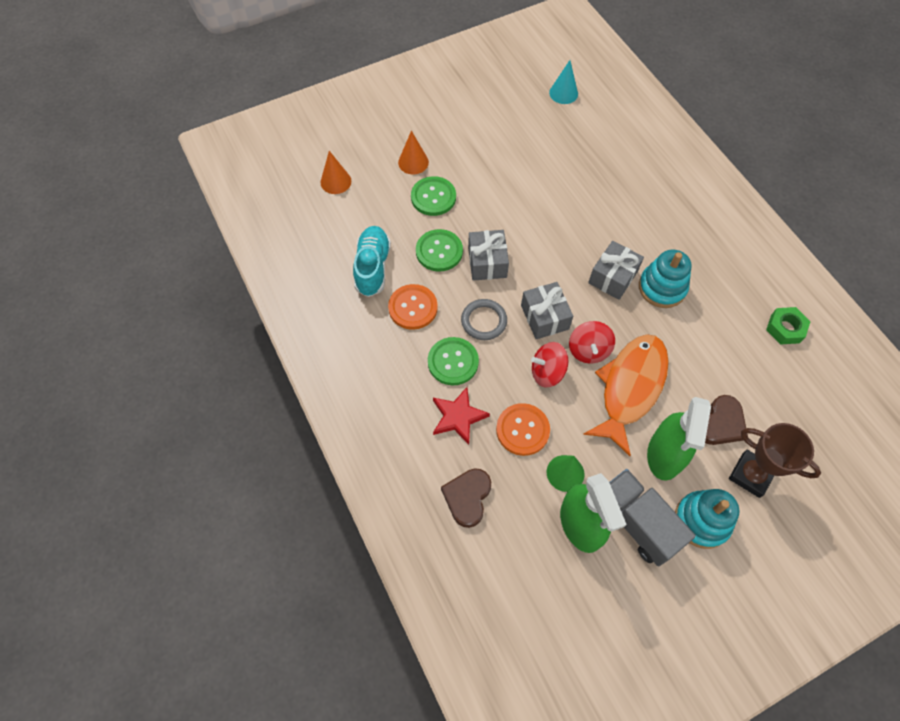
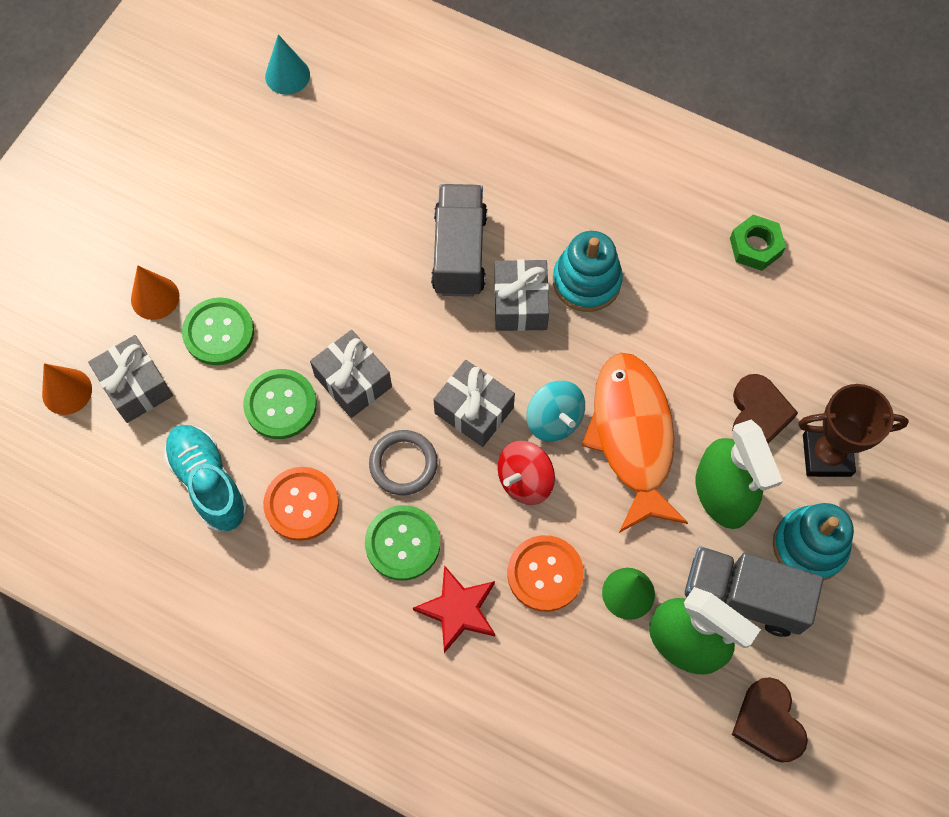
camera: 35 degrees left, 5 degrees up
brown heart [441,468,491,528] -> brown heart moved to [732,677,808,763]
red spinning top [569,321,615,364] -> turquoise spinning top [526,381,585,442]
none -> grey gift [88,335,173,423]
none -> grey truck [431,184,487,297]

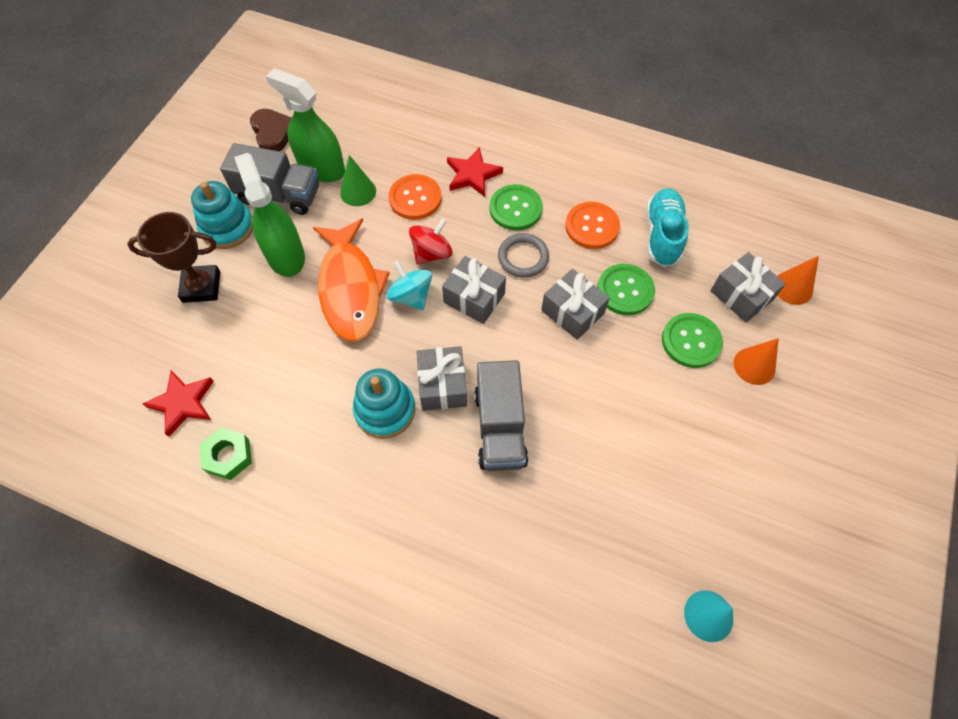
camera: 175 degrees right, 5 degrees down
turquoise shoe [163,425,248,532] -> turquoise shoe turned 135 degrees counterclockwise [646,188,689,267]
brown heart [732,374,798,444] -> none
none -> red star [142,371,214,437]

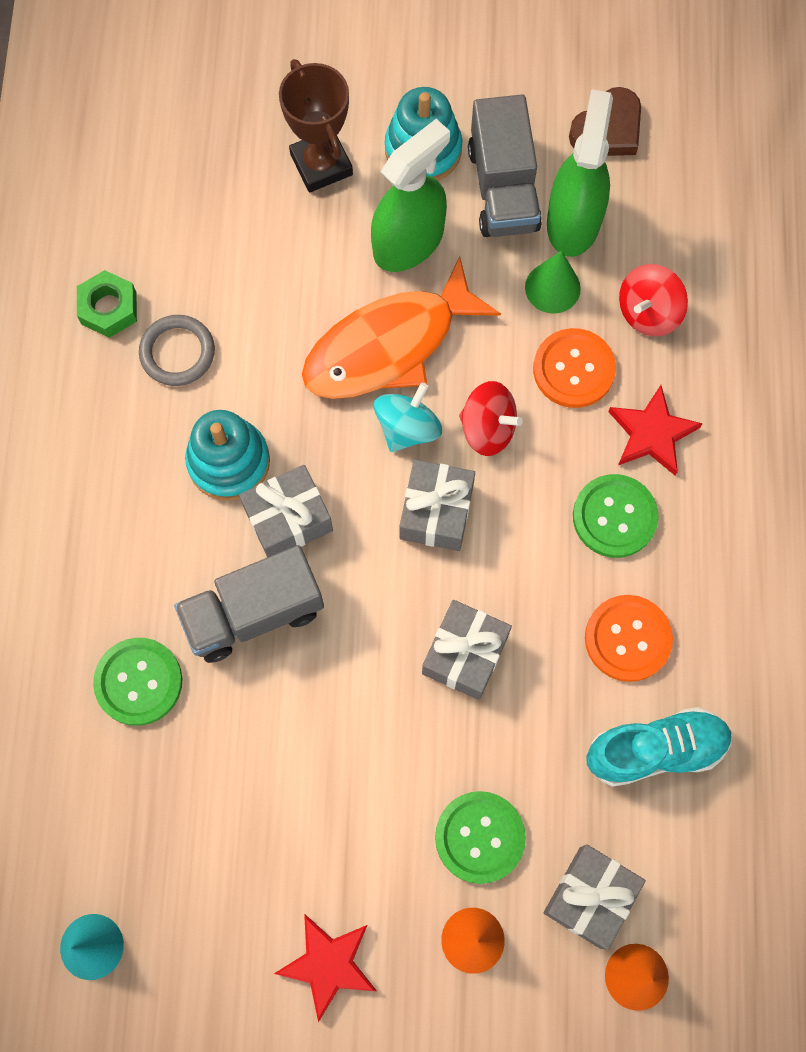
camera: 70 degrees right, 10 degrees up
red star [142,371,214,437] -> red star moved to [274,914,377,1022]
grey ring [498,233,549,277] -> grey ring moved to [139,315,215,386]
green button [597,264,655,315] -> green button moved to [93,638,182,726]
none -> red spinning top [619,264,688,336]

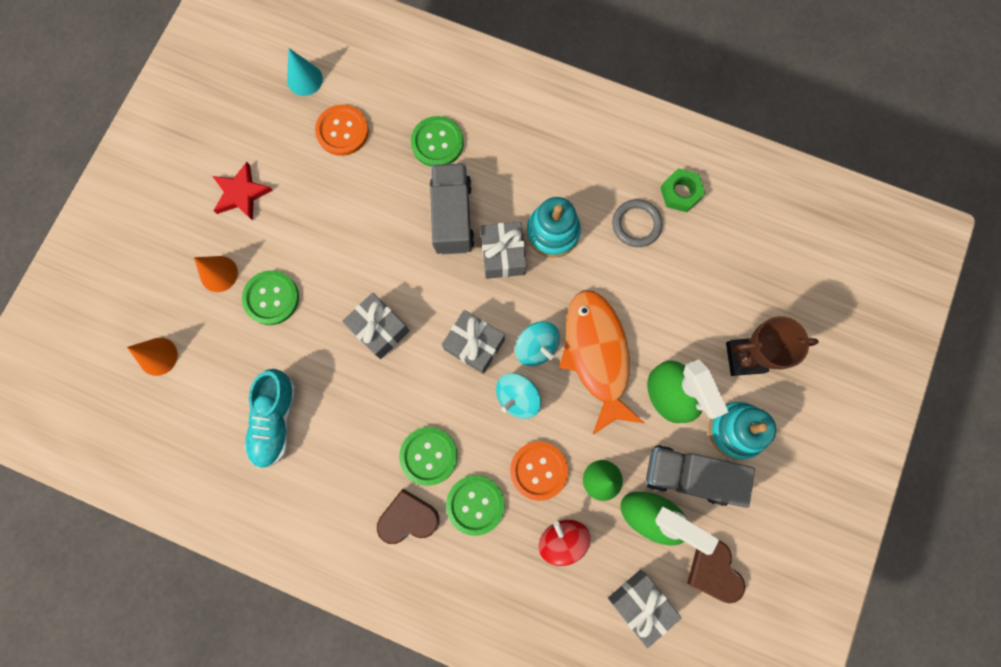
camera: 110 degrees right, 5 degrees up
red spinning top [459,381,523,456] -> turquoise spinning top [496,373,541,419]
grey gift [544,844,646,950] -> grey gift moved to [608,570,682,648]
orange button [585,595,673,682] -> orange button moved to [315,105,369,156]
red star [608,385,703,475] -> green button [446,475,505,536]
none -> brown heart [377,489,439,544]

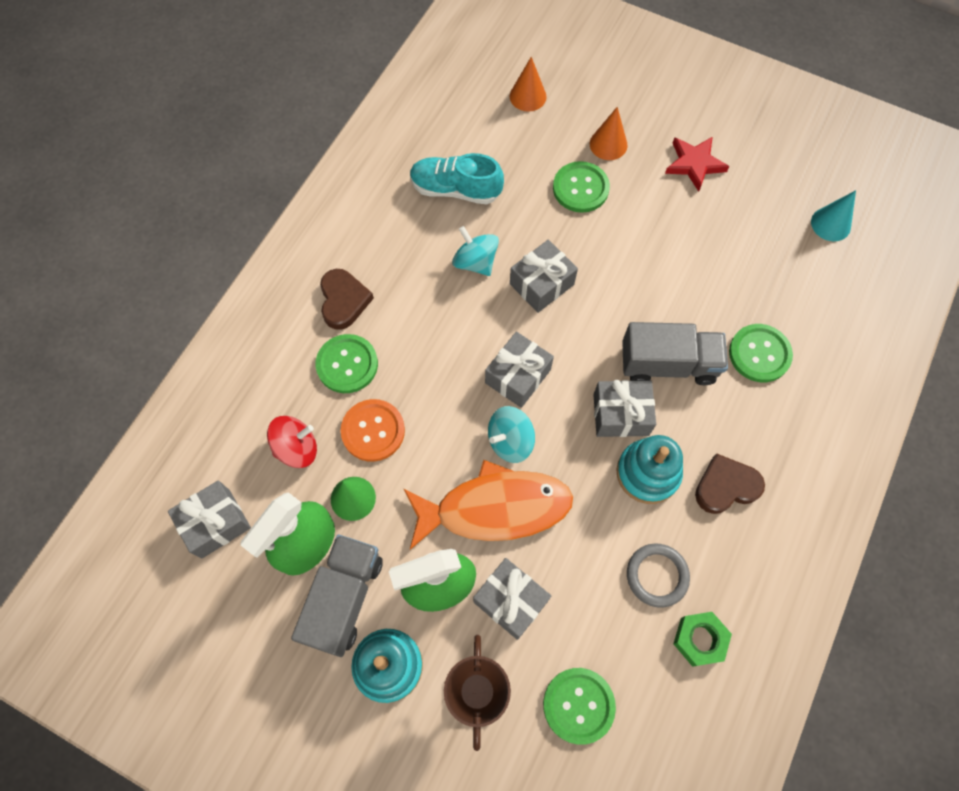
camera: 95 degrees right, 10 degrees down
orange button [315,105,369,156] -> none
green button [399,427,458,486] -> green button moved to [543,668,616,745]
turquoise spinning top [496,373,541,419] -> turquoise spinning top moved to [452,226,499,276]
brown heart [687,540,745,604] -> brown heart moved to [695,453,765,514]
none -> grey gift [473,558,551,640]

